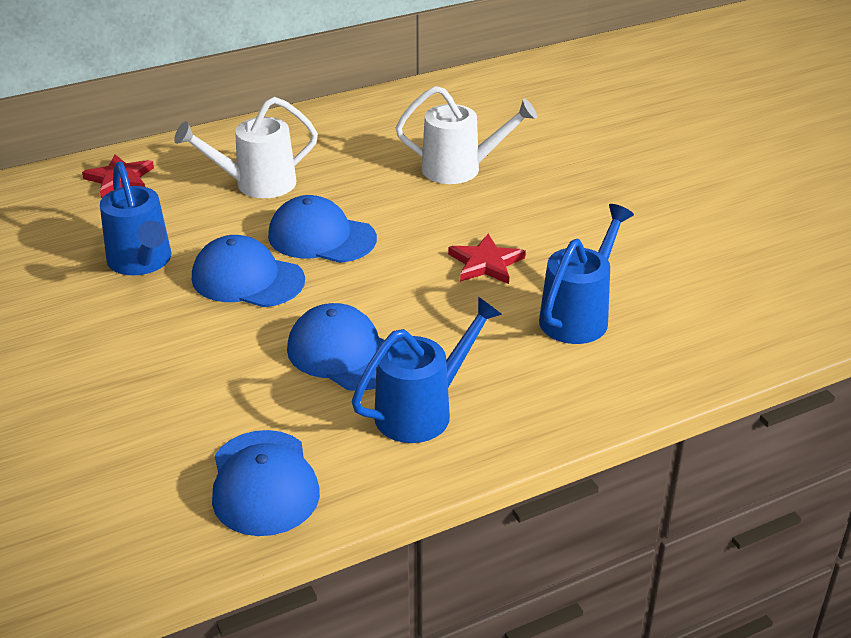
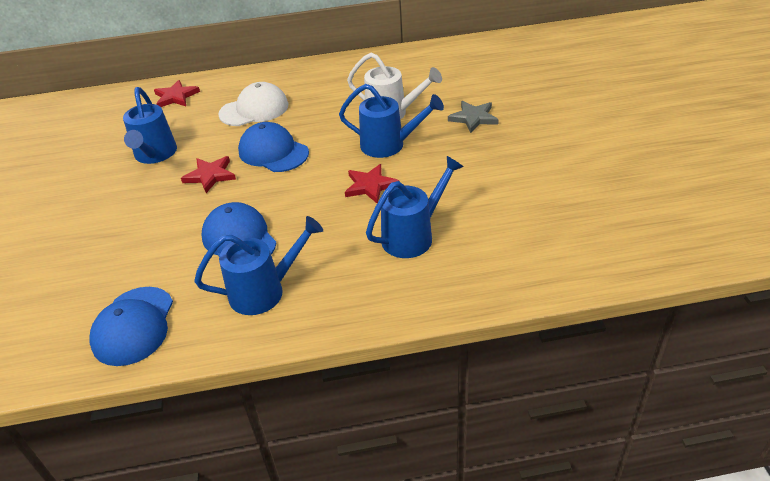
camera: 20 degrees right, 5 degrees up
white watering can [174,97,318,198] -> white cap [218,82,289,126]
blue cap [192,235,305,307] -> red star [181,156,236,193]
none -> blue watering can [339,84,444,158]
none -> grey star [448,101,499,133]

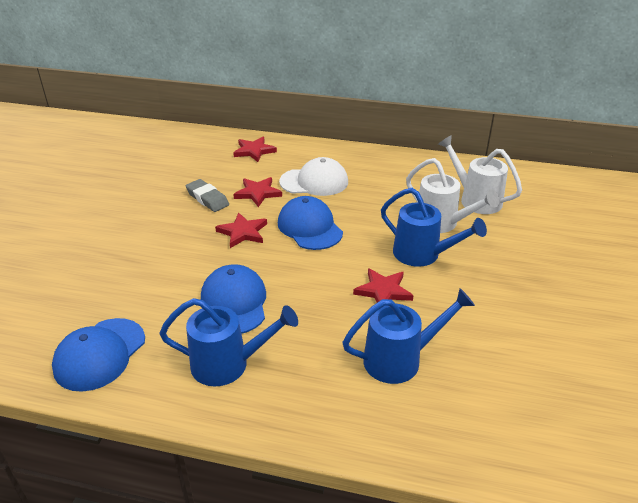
camera: 20 degrees right, 5 degrees down
blue watering can [123,87,177,164] -> grey eraser [186,179,229,212]
grey star [448,101,499,133] -> none
none -> red star [233,177,282,207]
none -> white watering can [438,135,522,214]

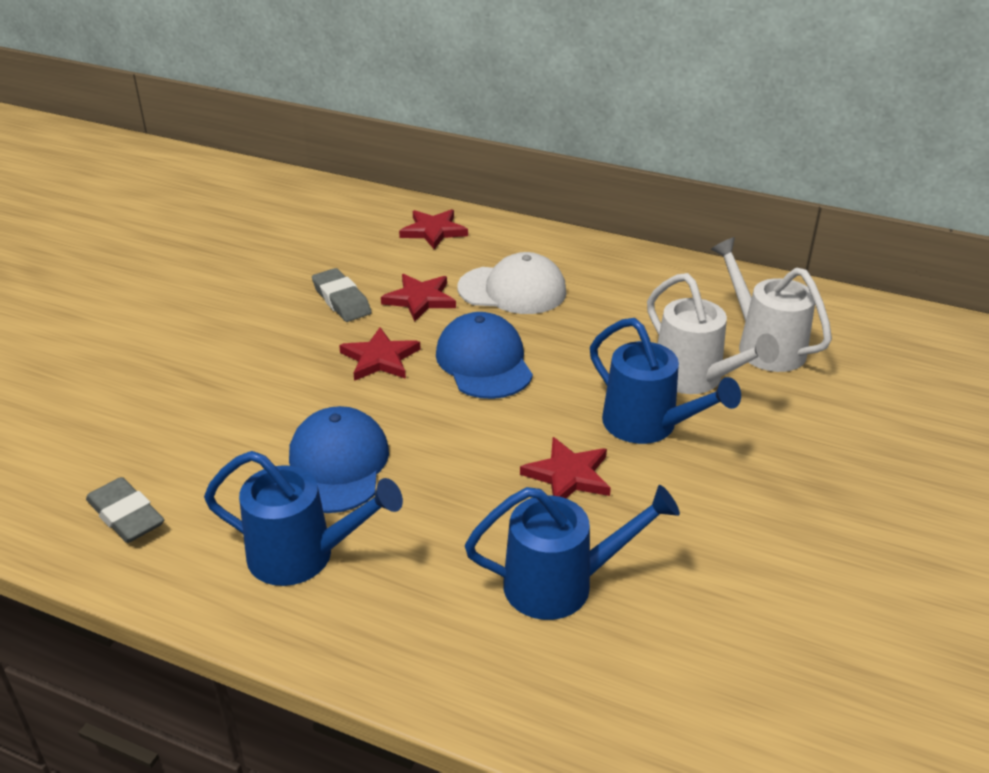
camera: 10 degrees right, 0 degrees up
blue cap [52,318,145,392] -> grey eraser [86,477,164,543]

